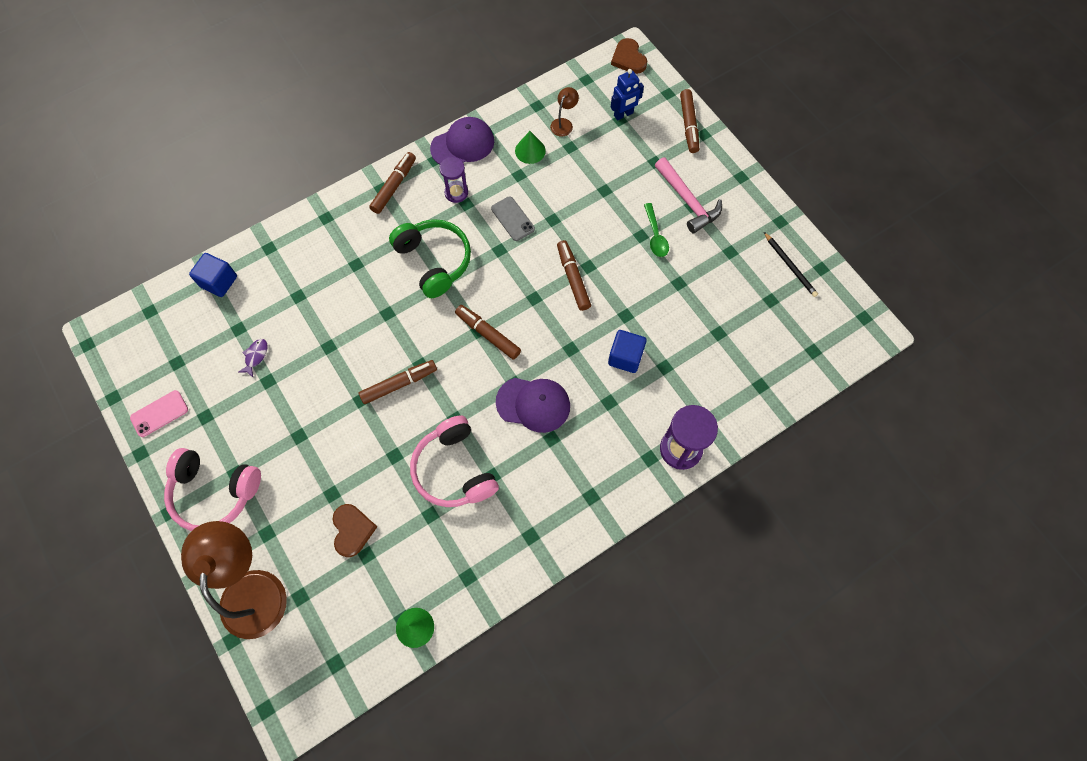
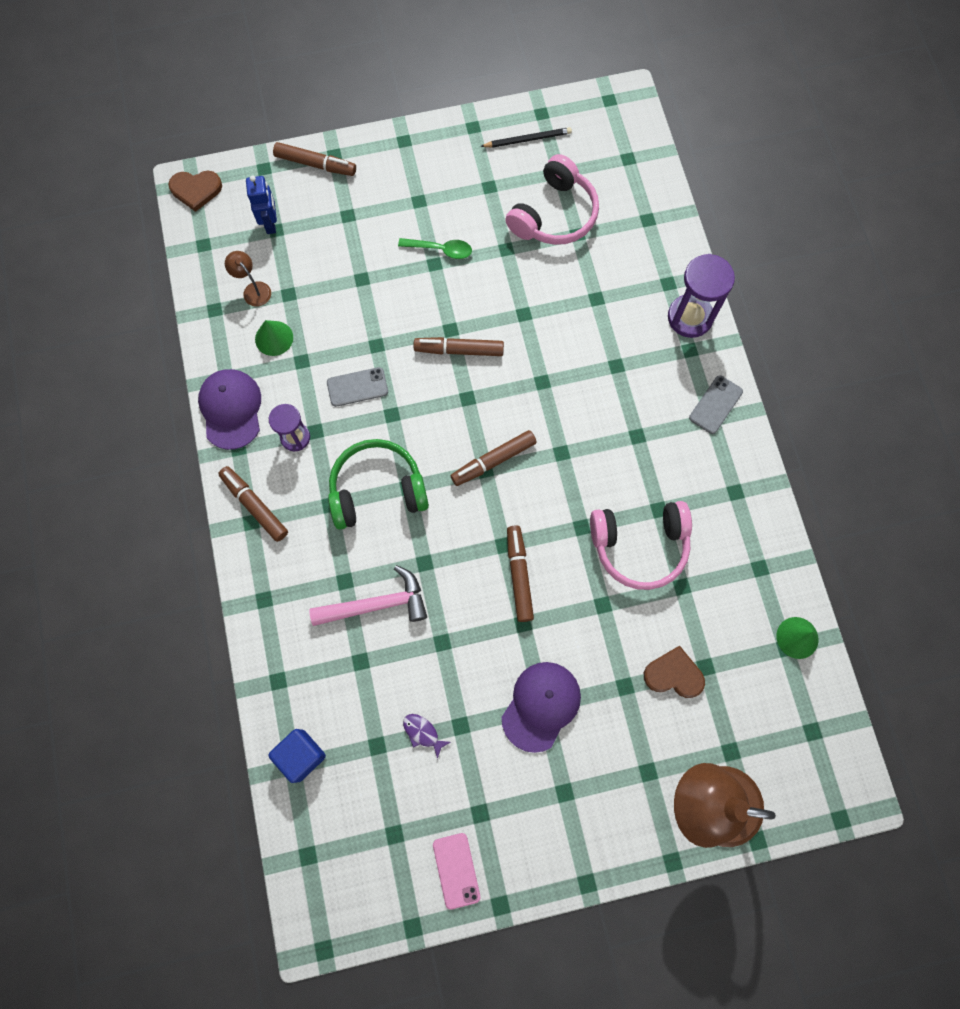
camera: 70 degrees left, 5 degrees up
pink headphones [164,448,261,531] -> pink headphones moved to [505,154,599,245]
purple cap [496,378,570,433] -> purple cap moved to [502,662,581,753]
blue cube [608,330,647,373] -> none
pink hammer [655,157,722,233] -> pink hammer moved to [309,565,427,626]
none -> grey phone [689,375,743,434]

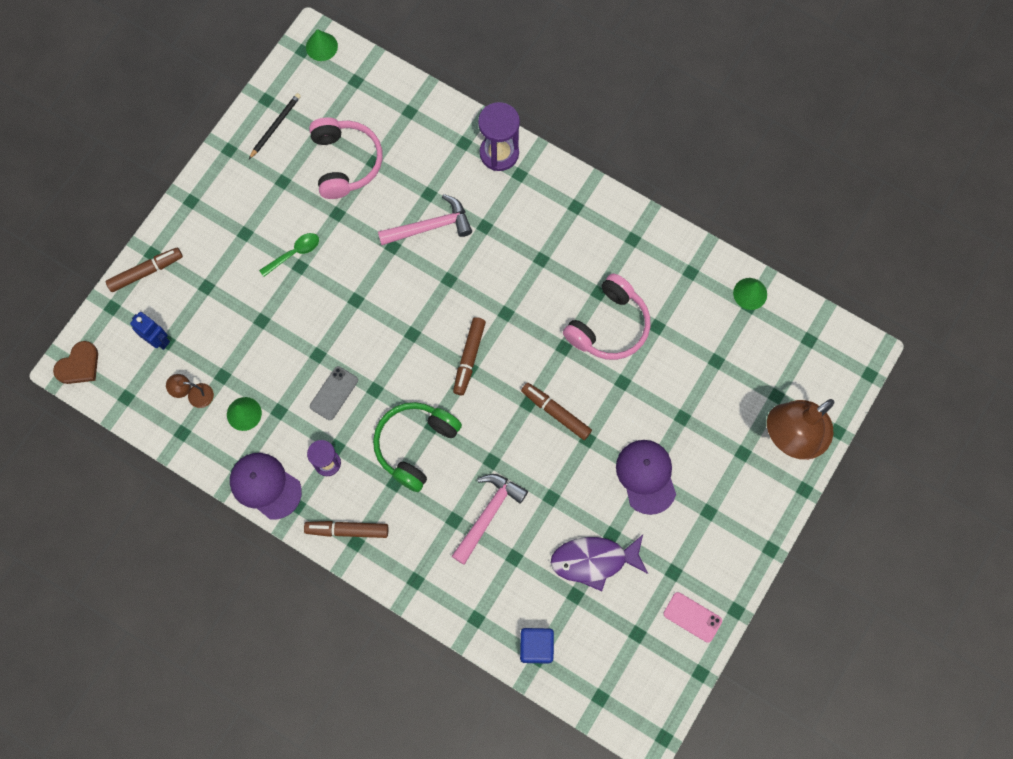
camera: 45 degrees left, 0 degrees up
purple fish [403,714,450,759] -> purple fish [551,535,648,591], size x2.23
brown marker [414,337,504,356] -> none
brown heart [644,646,705,698] -> none
grey phone [689,375,743,434] -> none
none -> green cone [306,29,338,61]
none -> pink hammer [378,194,472,245]

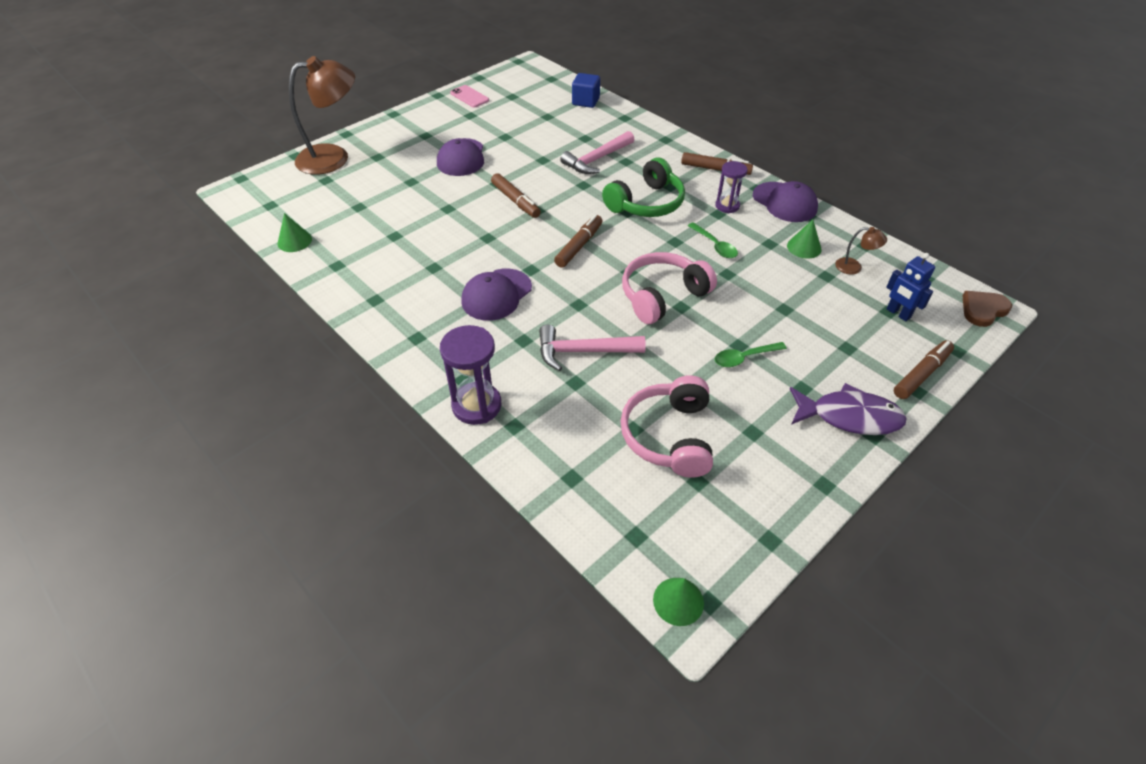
camera: 165 degrees left, 25 degrees down
brown marker [106,247,183,292] -> brown marker turned 150 degrees clockwise [893,340,954,399]
black pencil [249,93,301,159] -> none
grey phone [310,366,358,420] -> green spoon [688,222,738,258]
purple fish [551,535,648,591] -> purple fish moved to [790,383,907,435]
pink headphones [563,273,650,360] -> pink headphones moved to [622,252,717,324]
none -> purple cap [461,269,532,321]

